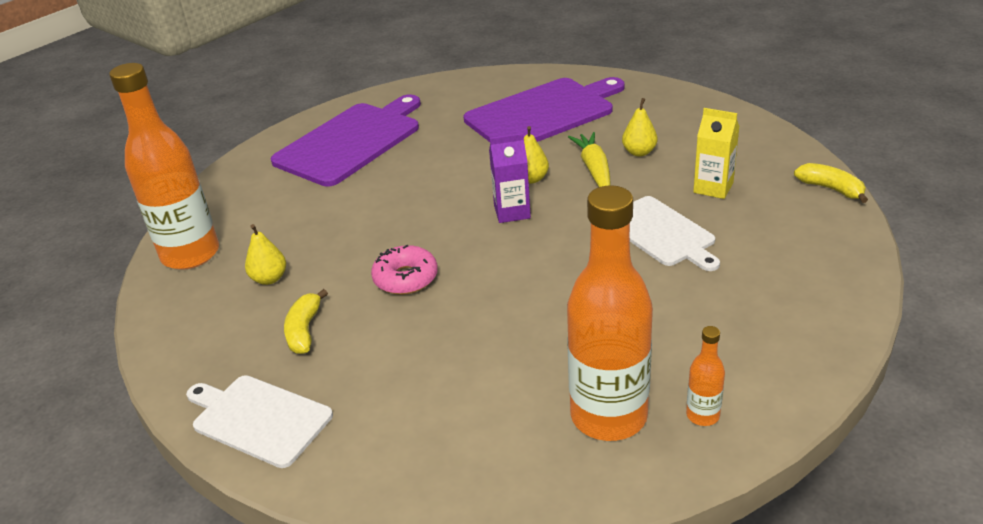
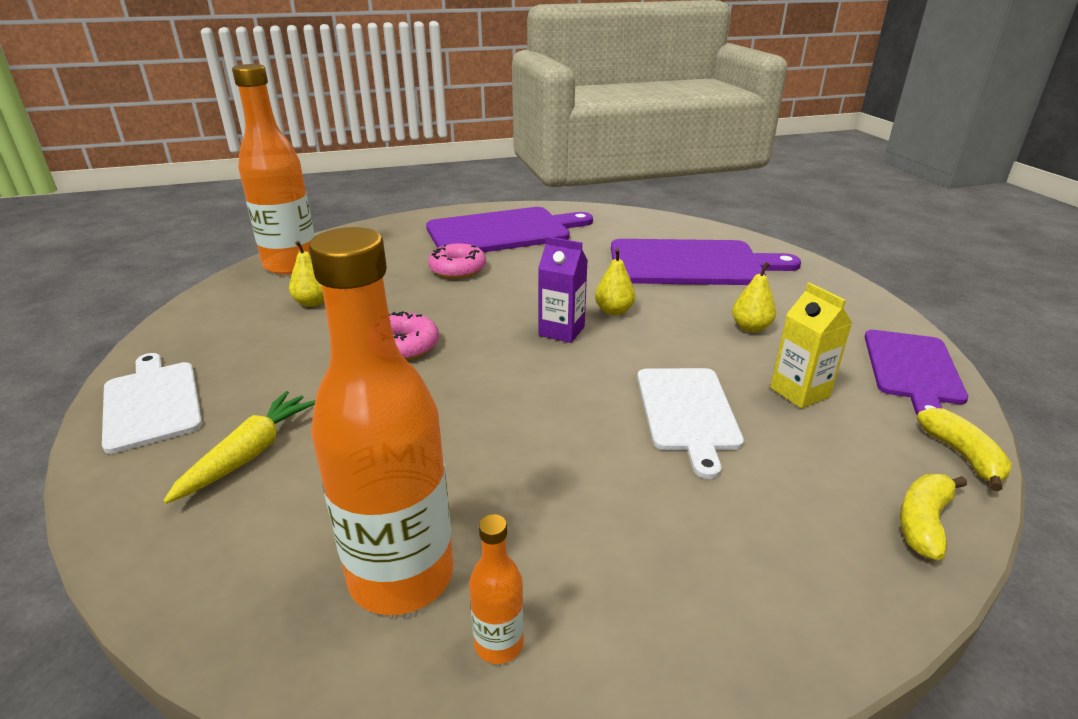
camera: 30 degrees right, 5 degrees down
yellow banana [284,289,328,354] -> yellow banana moved to [900,474,967,560]
yellow carrot [568,132,611,187] -> yellow carrot moved to [163,391,315,504]
none -> pink donut [428,244,486,279]
none -> purple cutting board [865,330,968,416]

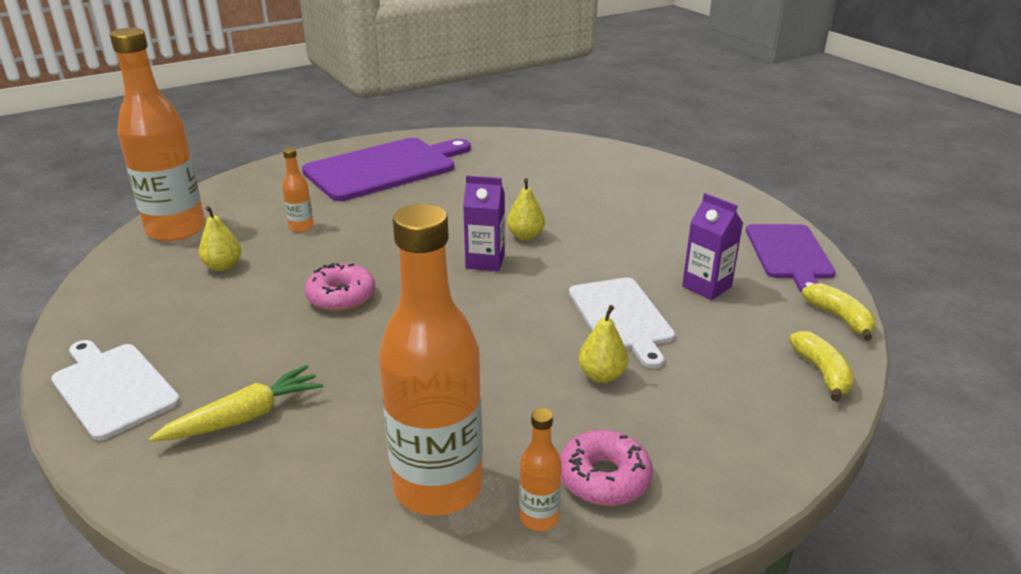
camera: 15 degrees left, 0 degrees up
yellow carrot [163,391,315,504] -> yellow carrot turned 45 degrees clockwise [149,365,323,442]
pink donut [428,244,486,279] -> pink donut moved to [560,430,653,506]
purple cutting board [611,239,801,285] -> none
yellow pear [732,262,776,333] -> yellow pear moved to [578,305,628,383]
yellow carton [770,282,852,408] -> purple carton [682,193,743,300]
yellow banana [900,474,967,560] -> yellow banana turned 150 degrees clockwise [789,331,854,402]
none -> orange bottle [282,148,314,232]

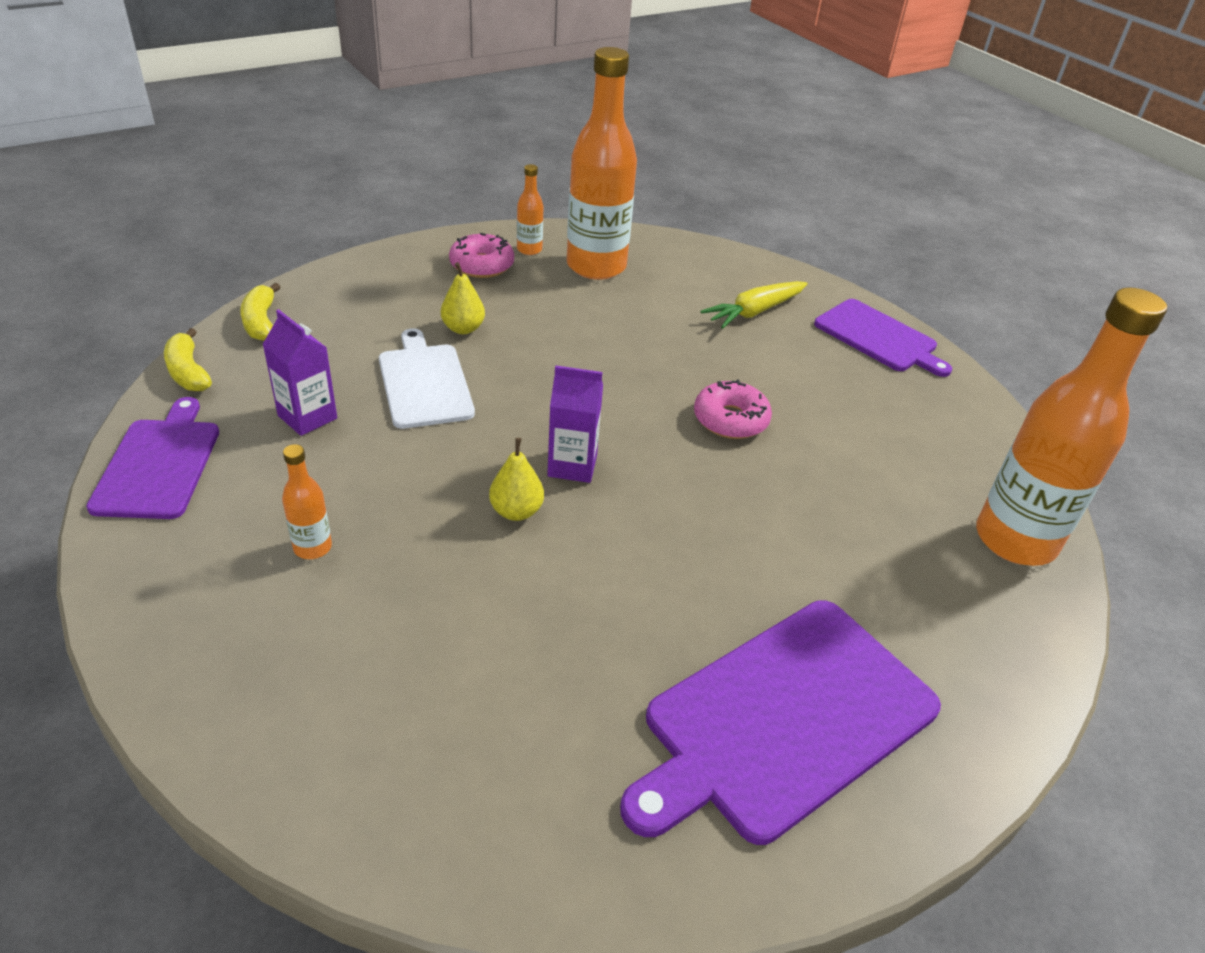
camera: 175 degrees right, 10 degrees up
white cutting board [51,340,180,441] -> purple cutting board [814,299,952,377]
yellow pear [199,206,242,271] -> none
orange bottle [282,148,314,232] -> orange bottle moved to [282,444,332,559]

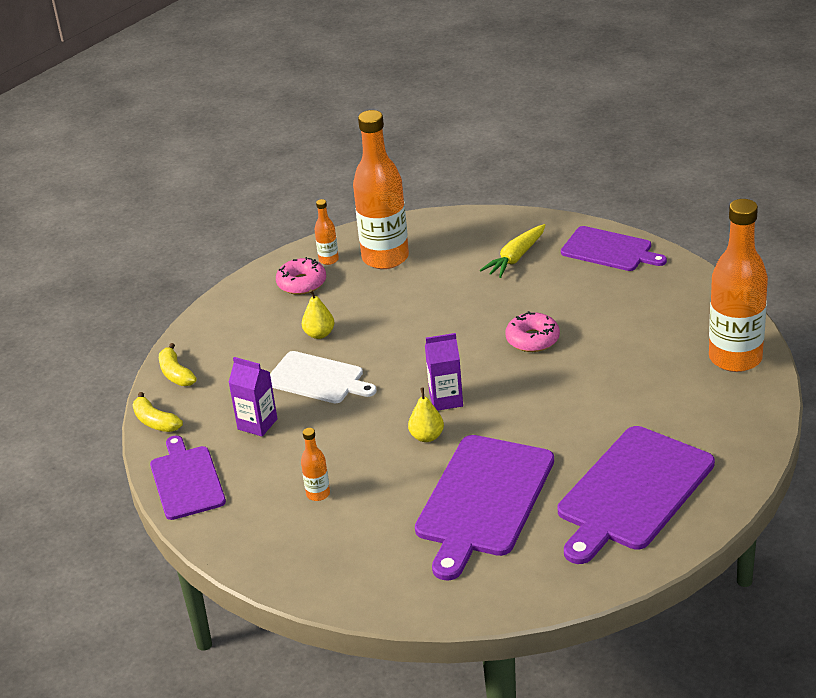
camera: 10 degrees left, 5 degrees down
white cutting board [379,328,475,429] -> white cutting board turned 150 degrees clockwise [270,351,377,403]
none -> purple cutting board [415,435,554,581]

